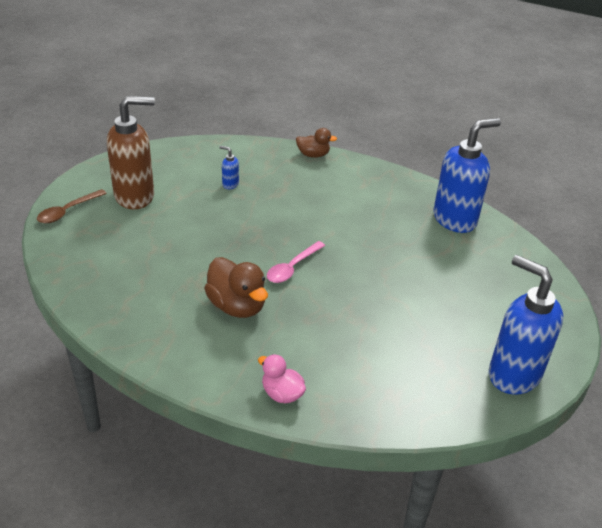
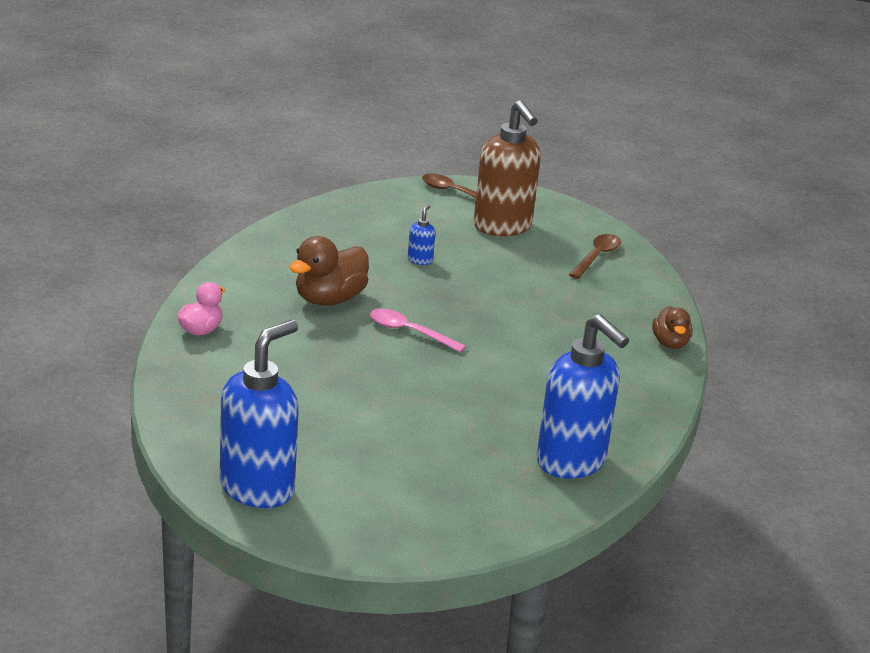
camera: 80 degrees right, 10 degrees down
blue soap dispenser [219,146,239,189] -> blue soap dispenser moved to [408,204,435,265]
none -> brown spoon [569,234,621,279]

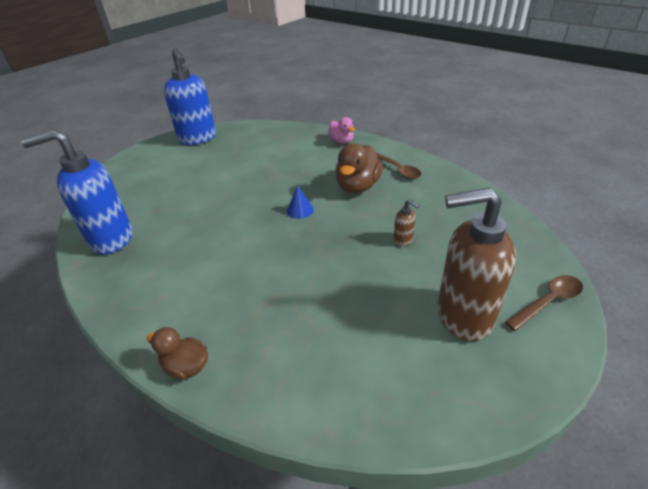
camera: 120 degrees right, 10 degrees up
brown duck [289,236,369,306] -> brown duck turned 135 degrees counterclockwise [335,143,383,193]
pink spoon [370,309,466,352] -> blue cone [287,186,314,219]
blue soap dispenser [408,204,435,265] -> brown soap dispenser [393,199,420,246]
brown spoon [569,234,621,279] -> brown spoon moved to [376,152,421,179]

